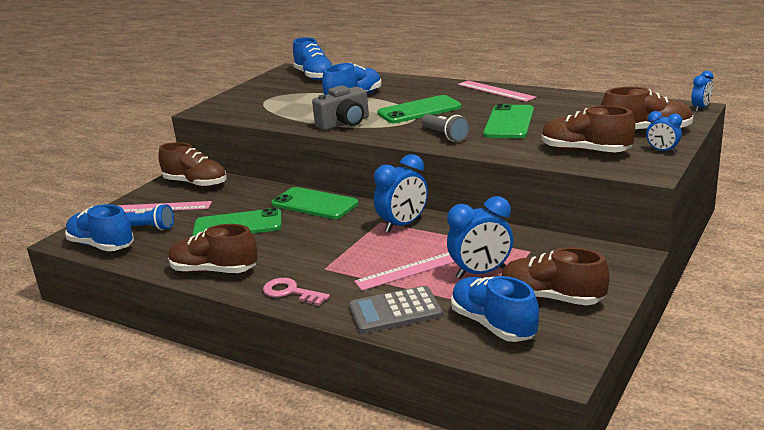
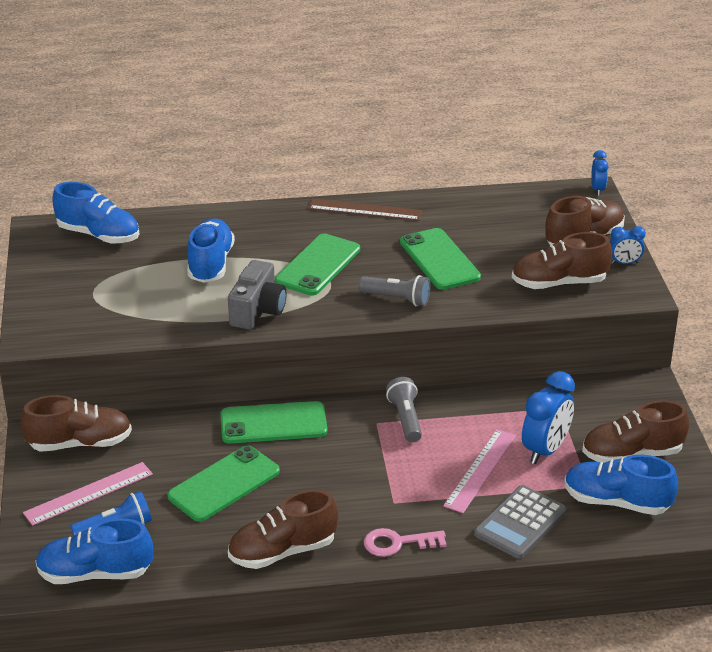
camera: 40 degrees left, 10 degrees up
blue clock [374,154,428,232] -> grey flashlight [386,377,422,442]
pink ruler [458,80,536,102] -> brown ruler [308,199,422,221]

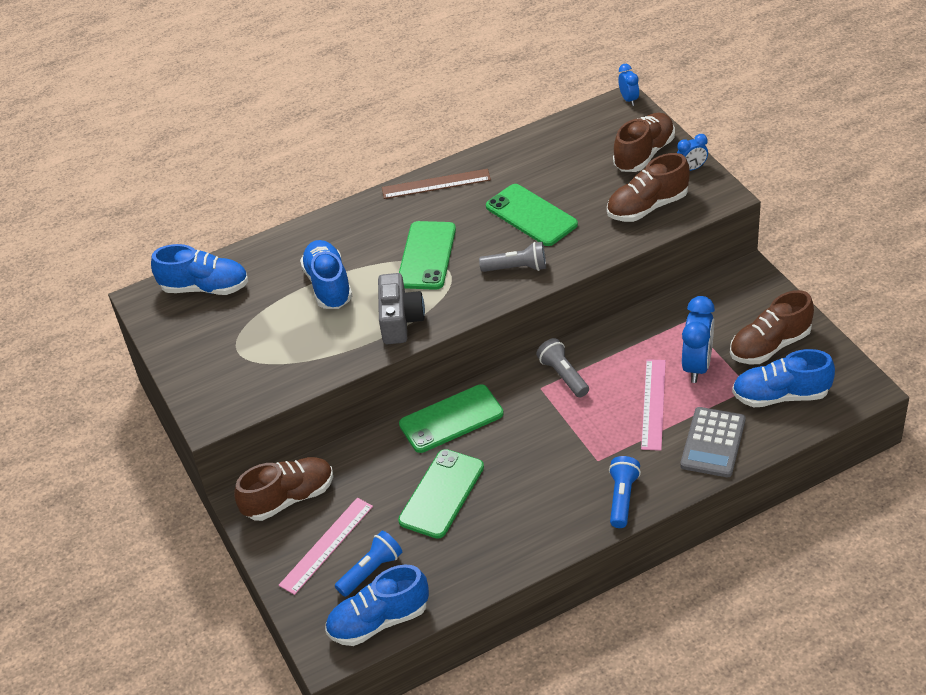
camera: 15 degrees left, 10 degrees up
brown shoe [228,490,338,569] -> none
pink key [364,528,447,557] -> blue flashlight [609,456,641,528]

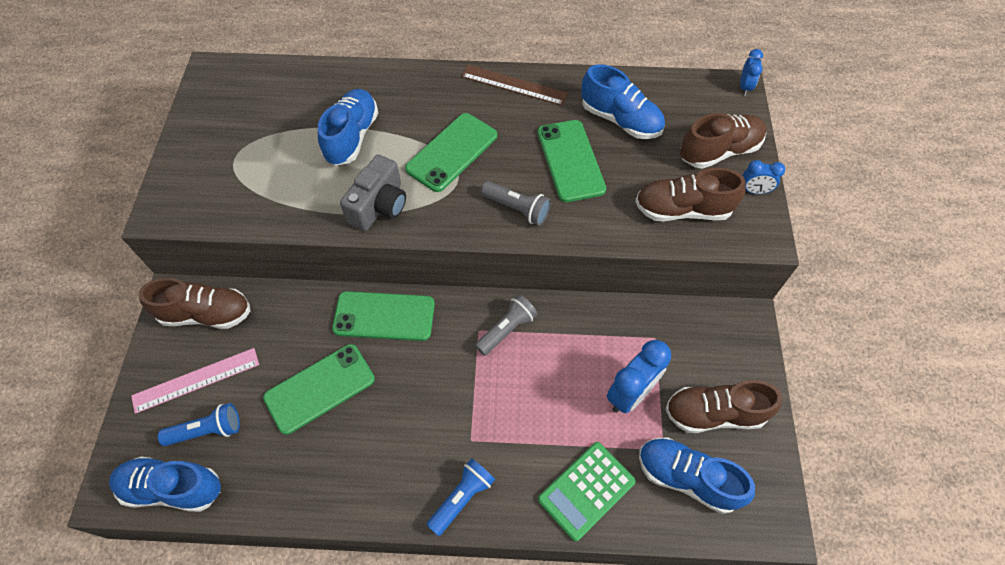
camera: 25 degrees right, 15 degrees up
blue shoe [151,244,248,295] -> blue shoe moved to [581,64,665,139]
grey flashlight [536,338,589,397] -> grey flashlight turned 45 degrees clockwise [475,294,537,356]
pink ruler [641,359,666,451] -> none
grey calculator [680,407,746,477] -> green calculator [538,442,636,541]

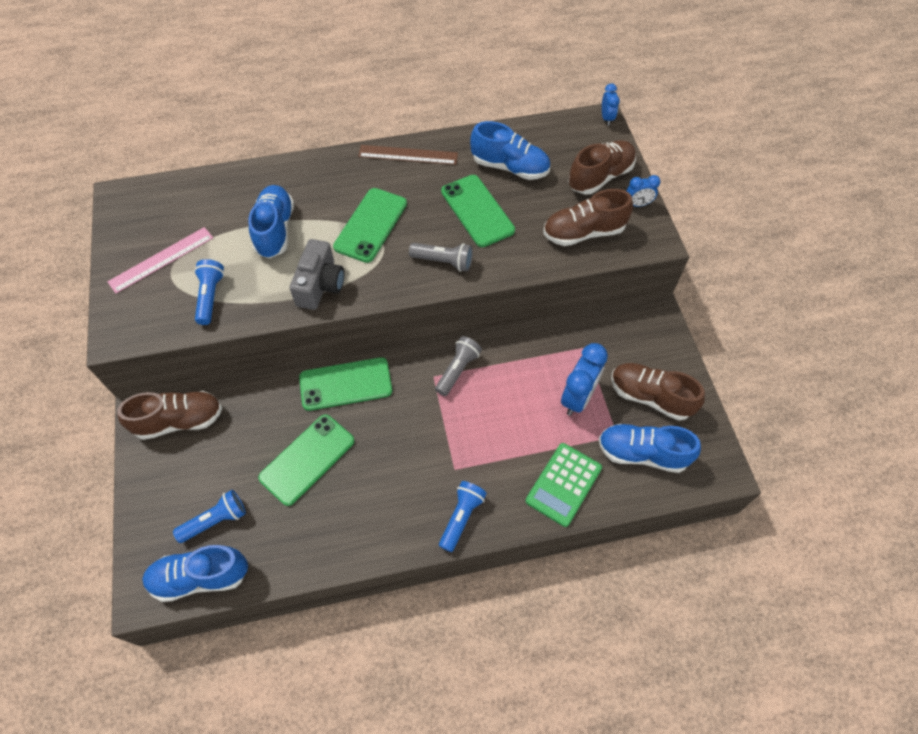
camera: 15 degrees left, 0 degrees up
pink ruler [131,348,259,414] -> pink ruler moved to [107,227,213,293]
brown shoe [665,380,782,433] -> brown shoe turned 45 degrees clockwise [611,363,705,420]
none -> blue flashlight [194,259,224,325]

